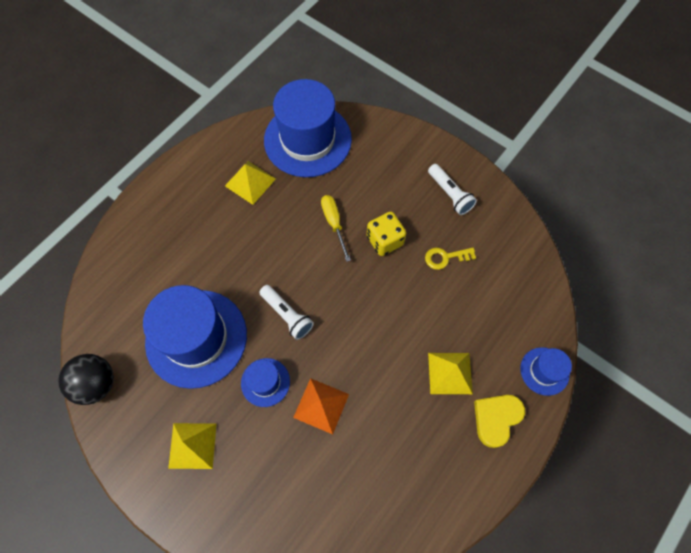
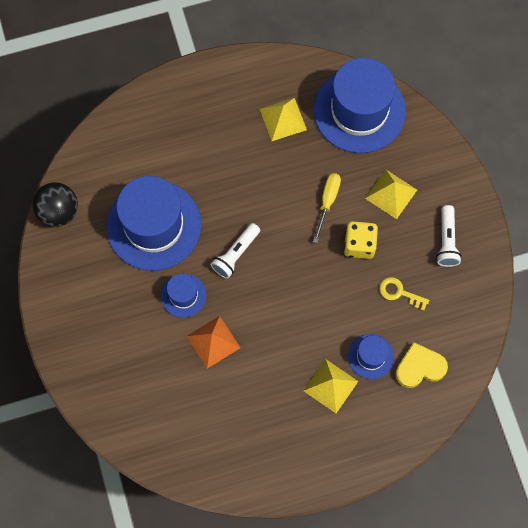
camera: 35 degrees right, 5 degrees up
yellow pyramid [168,423,217,469] -> yellow pyramid moved to [365,170,417,219]
white flashlight [259,285,314,340] -> white flashlight turned 45 degrees clockwise [210,223,260,279]
yellow heart [474,395,525,448] -> yellow heart moved to [396,342,448,388]
blue hat [520,347,572,396] -> blue hat moved to [348,334,394,379]

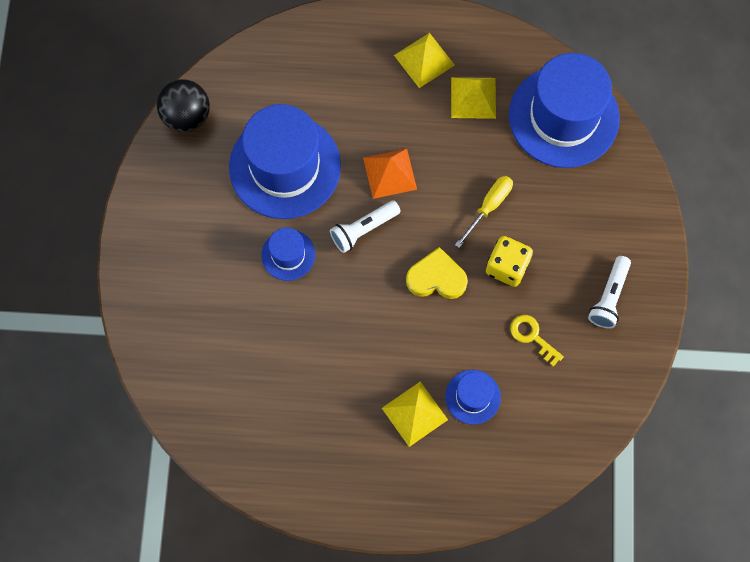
camera: 20 degrees right, 0 degrees up
orange pyramid [186,316,240,369] -> orange pyramid moved to [363,149,417,199]
yellow pyramid [365,170,417,219] -> yellow pyramid moved to [394,33,455,88]
yellow heart [396,342,448,388] -> yellow heart moved to [406,247,468,299]

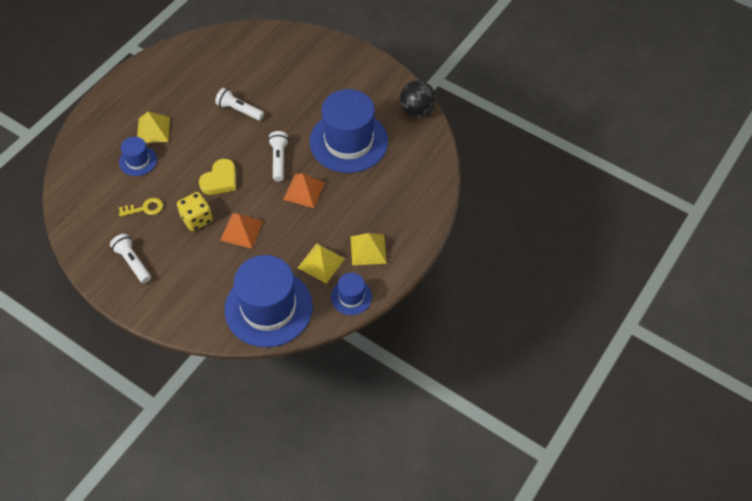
camera: 120 degrees right, 15 degrees down
blue hat [261,228,315,281] -> blue hat moved to [331,273,372,315]
yellow screwdriver [455,176,513,248] -> orange pyramid [220,213,264,249]
none -> white flashlight [215,88,264,121]

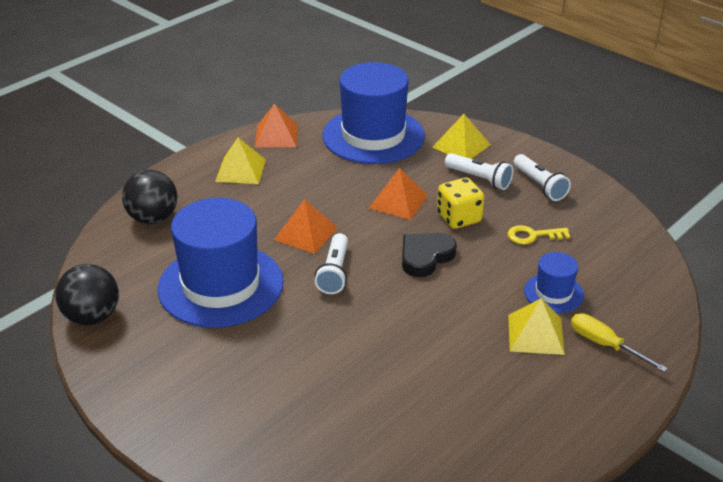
camera: 170 degrees left, 20 degrees down
yellow heart [199,159,236,195] -> black heart [402,233,457,277]
white flashlight [215,88,264,121] -> white flashlight moved to [445,153,513,190]
yellow pyramid [298,243,345,284] -> yellow pyramid moved to [432,114,490,159]
blue hat [331,273,372,315] -> orange pyramid [255,103,298,147]
none -> black ball [122,170,177,224]
none -> yellow screwdriver [571,313,668,372]

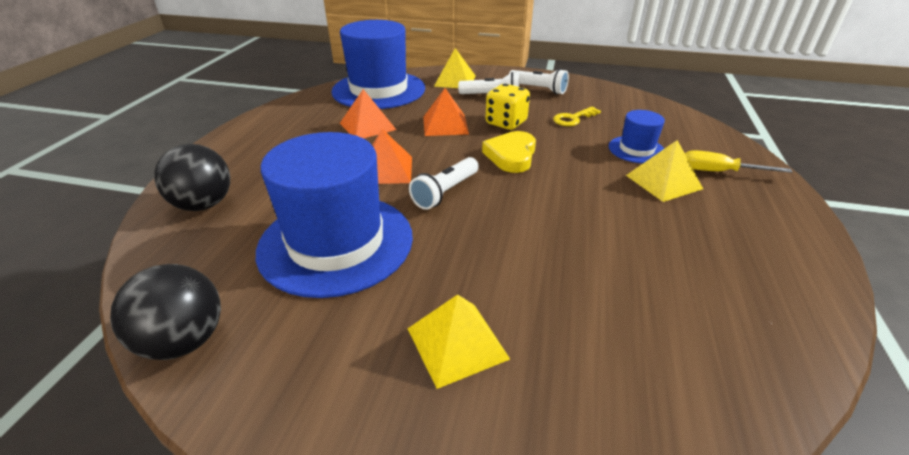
camera: 30 degrees left, 0 degrees up
yellow pyramid [215,138,266,184] -> yellow pyramid moved to [407,294,510,389]
orange pyramid [255,103,298,147] -> orange pyramid moved to [340,89,396,138]
white flashlight [315,233,348,294] -> white flashlight turned 60 degrees clockwise [409,157,479,210]
black heart [402,233,457,277] -> yellow heart [482,131,536,173]

